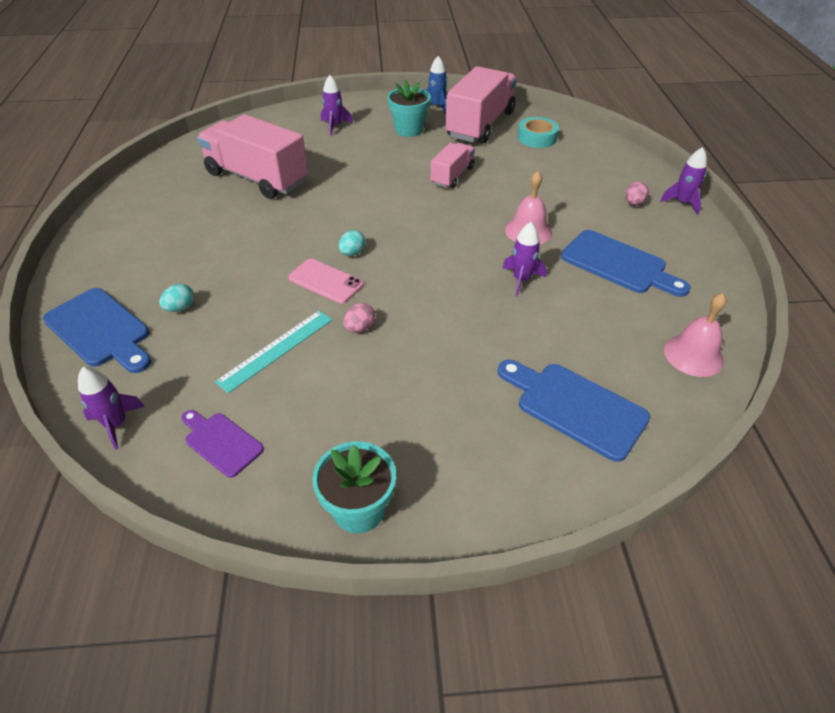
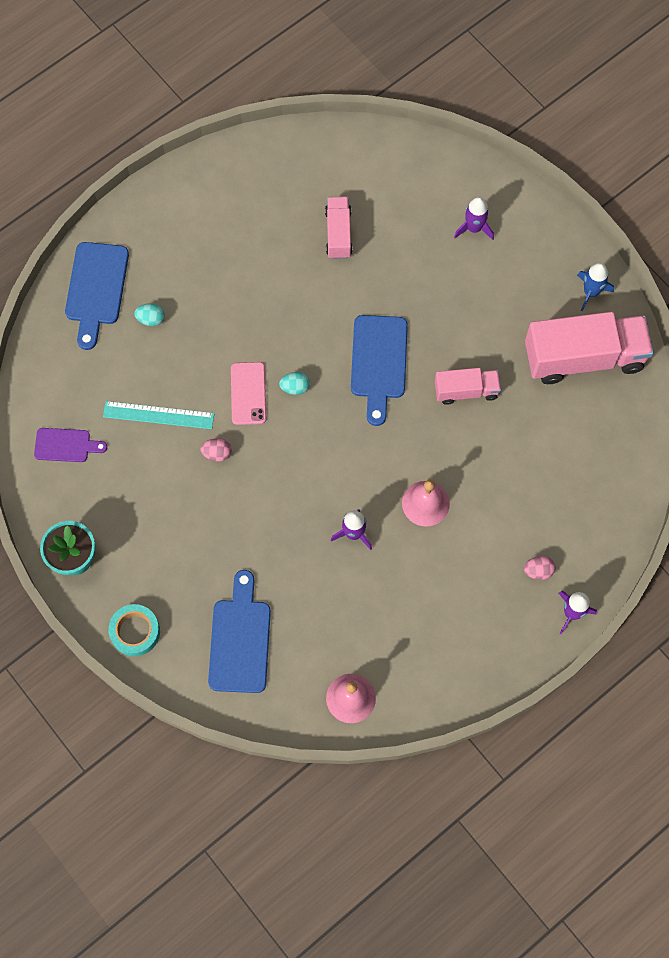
camera: 55 degrees right, 25 degrees up
purple rocket [78,367,145,450] -> none
purple cutting board [181,410,264,478] -> purple cutting board turned 90 degrees clockwise [34,428,107,462]
pink truck [197,114,308,199] -> pink truck [325,196,353,259], size x0.53
turquoise flower pot [387,79,431,137] -> none
turquoise tape [518,117,559,148] -> turquoise tape moved to [108,604,160,656]
blue cutting board [561,230,691,297] -> blue cutting board moved to [351,315,408,426]

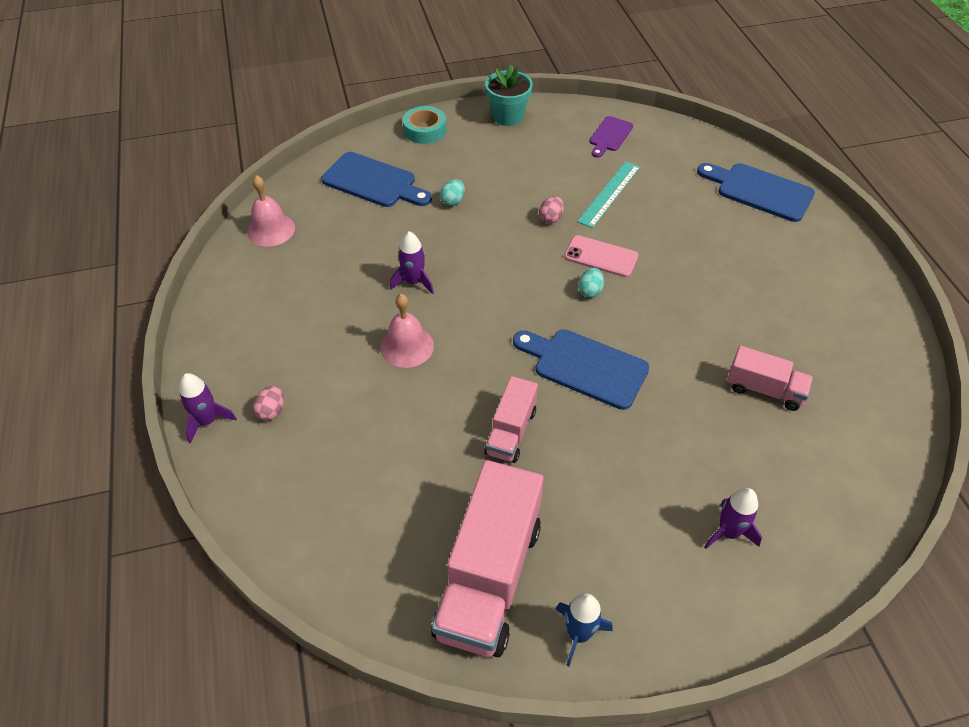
camera: 115 degrees right, 20 degrees down
turquoise egg [134,303,165,326] -> turquoise egg moved to [440,179,465,206]

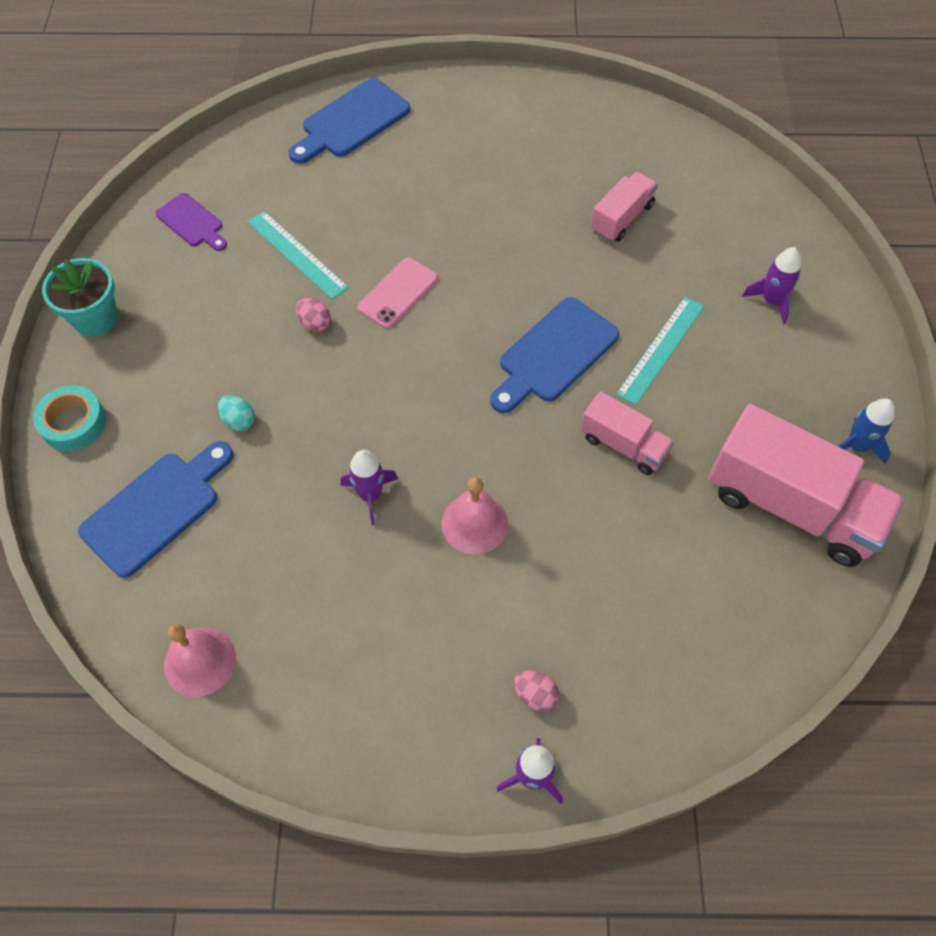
camera: 75 degrees left, 10 degrees up
turquoise egg [578,268,604,298] -> none
none -> turquoise ruler [616,297,704,405]

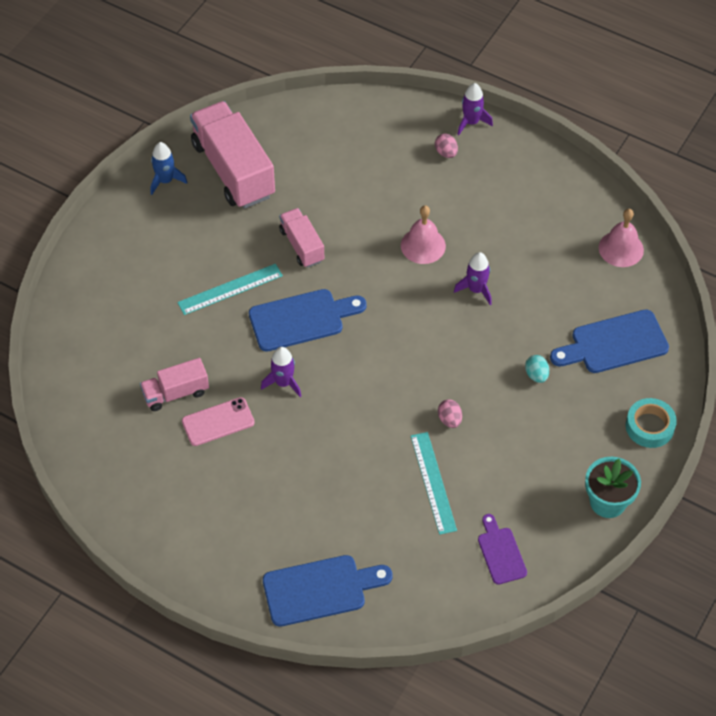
camera: 150 degrees left, 5 degrees down
pink phone [357,257,438,329] -> pink phone moved to [182,397,255,446]
purple rocket [742,247,801,324] -> purple rocket moved to [261,347,301,397]

